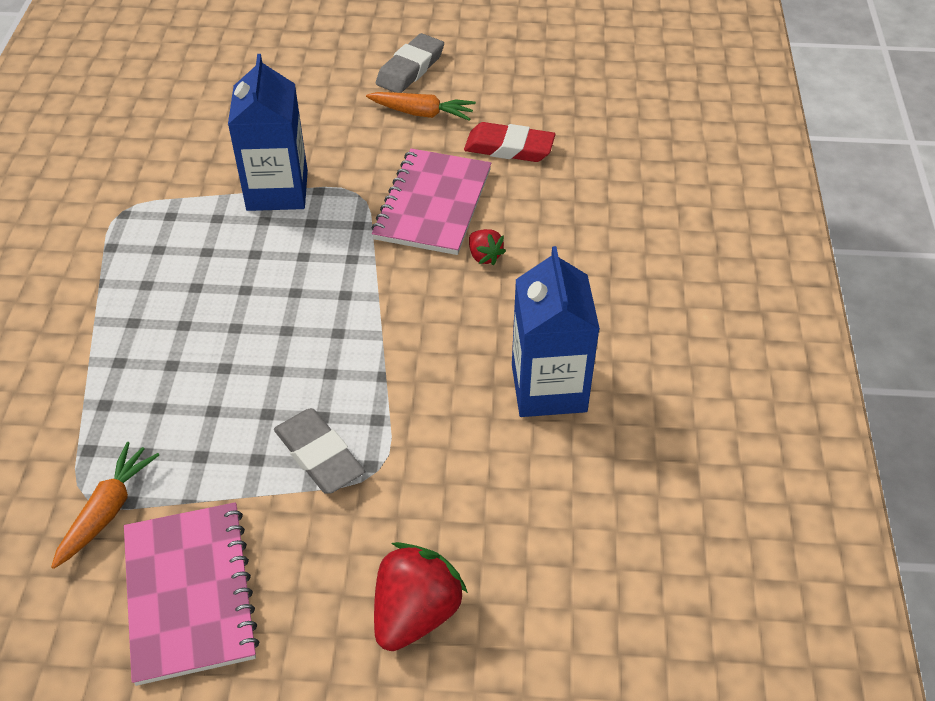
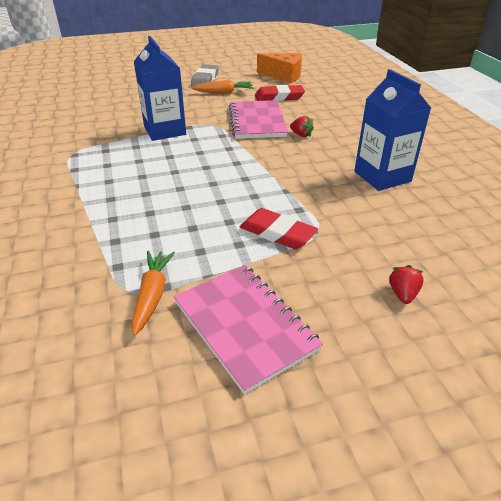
camera: 20 degrees left, 10 degrees down
grey eraser [274,408,365,494] -> red eraser [240,208,318,249]
red strawberry [374,542,468,651] -> red strawberry [389,265,424,304], size x0.52
none -> orange cheese [257,53,302,83]

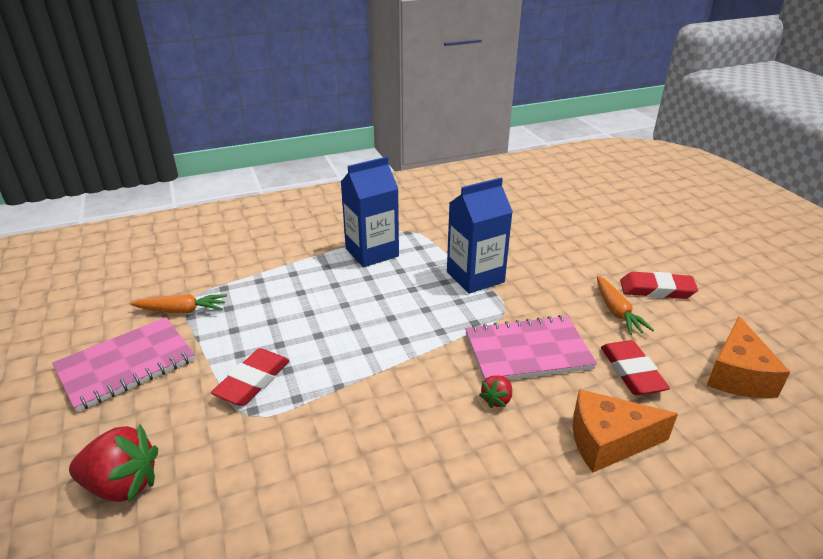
camera: 85 degrees right, 5 degrees down
grey eraser [191,64,219,87] -> red eraser [620,272,698,299]
blue carton [354,69,431,191] -> blue carton moved to [341,157,399,267]
red strawberry [389,265,424,304] -> red strawberry [69,424,158,503], size x1.92
none -> orange cheese [573,389,678,473]

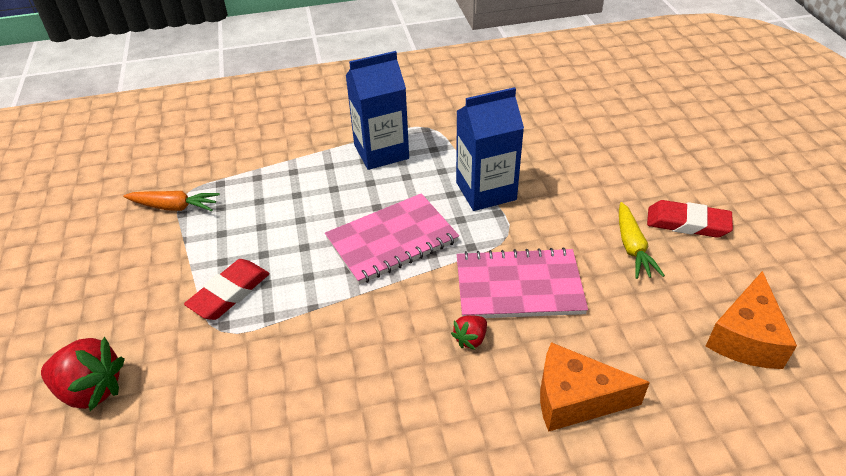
camera: 10 degrees right, 10 degrees up
pink notebook [52,317,195,412] -> pink notebook moved to [325,193,459,285]
orange carrot [597,276,654,335] -> yellow carrot [619,202,665,279]
red eraser [601,340,670,395] -> none

